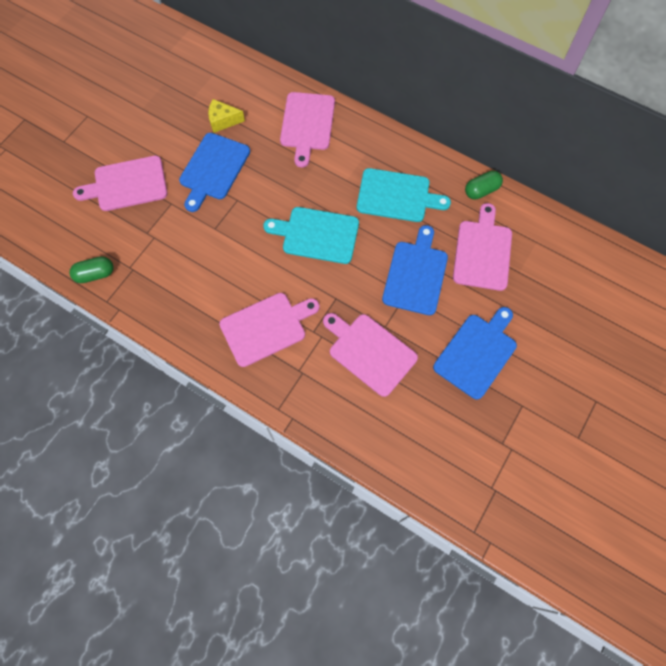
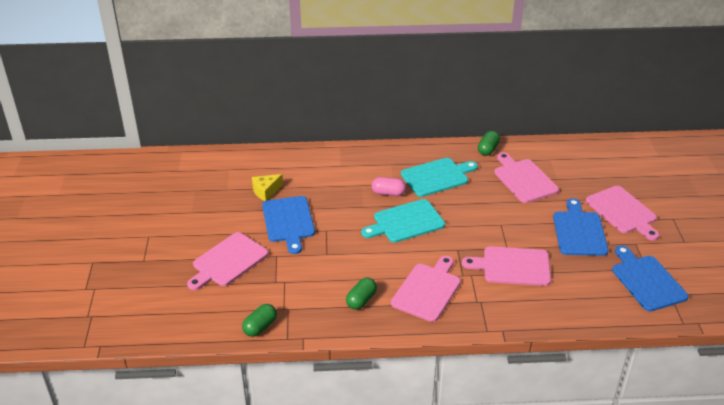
camera: 35 degrees left, 30 degrees down
pink cutting board [280,92,335,168] -> pink cutting board moved to [586,186,659,241]
blue cutting board [382,225,448,315] -> blue cutting board moved to [612,246,689,311]
none -> green capsule [346,278,377,310]
none -> pink capsule [372,177,406,196]

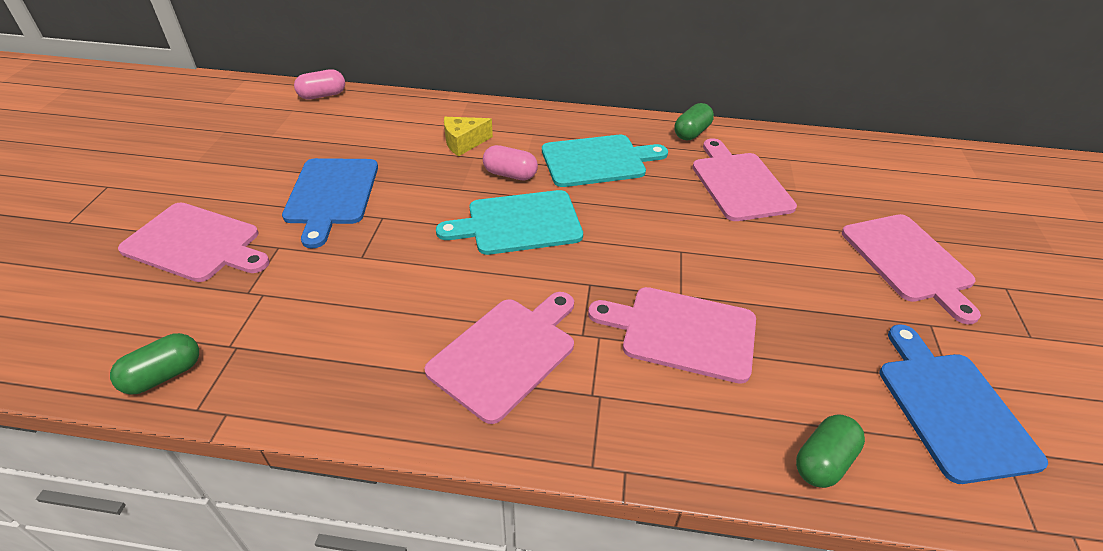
camera: 10 degrees right, 5 degrees up
pink cutting board [187,232,268,290] -> pink cutting board turned 120 degrees counterclockwise [118,203,270,282]
yellow cheese [252,174,283,201] -> yellow cheese moved to [444,117,493,157]
green capsule [346,278,377,310] -> green capsule moved to [796,414,865,488]
blue cutting board [553,198,608,256] -> none
none -> pink capsule [294,69,345,100]

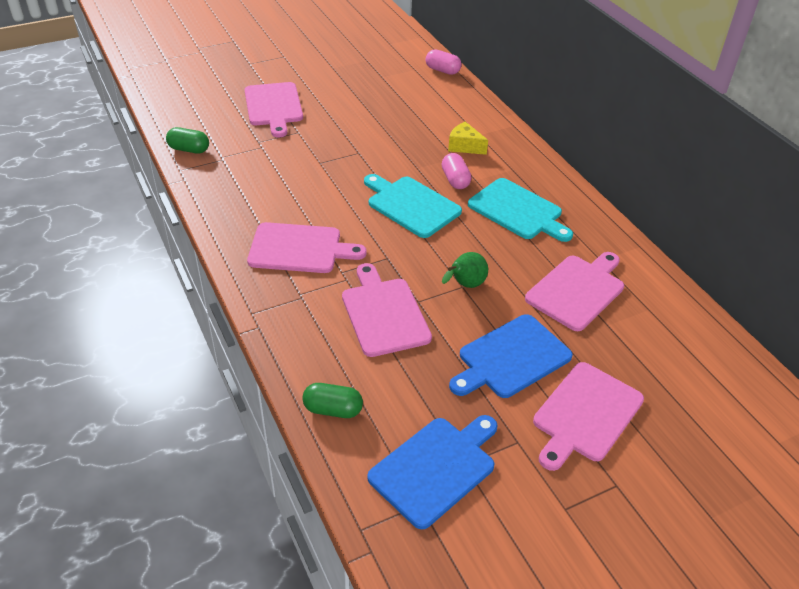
camera: 55 degrees right, 0 degrees up
blue cutting board [282,158,378,248] -> blue cutting board moved to [449,314,573,398]
green capsule [674,103,714,140] -> none
none -> green pear [442,252,488,288]

